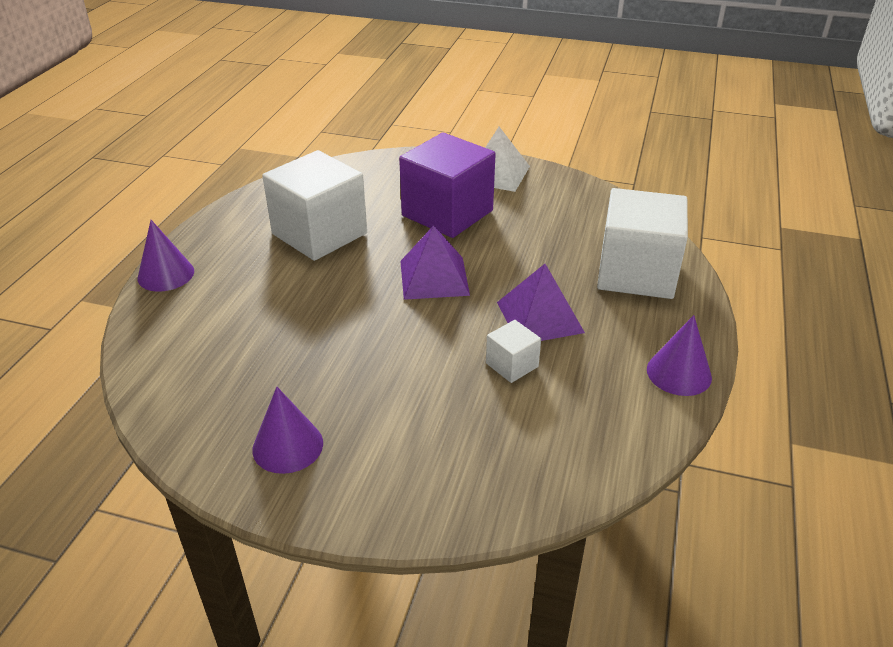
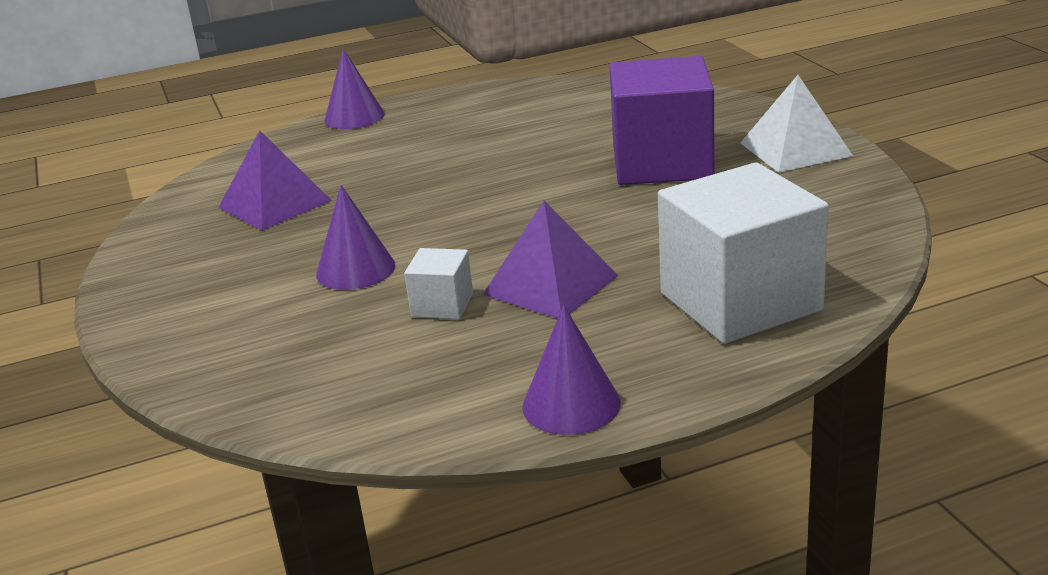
camera: 55 degrees right, 10 degrees down
purple cone [252,387,323,474] -> purple cone moved to [316,185,395,290]
white cube [262,150,367,261] -> none
purple pyramid [400,225,470,300] -> purple pyramid moved to [218,130,332,230]

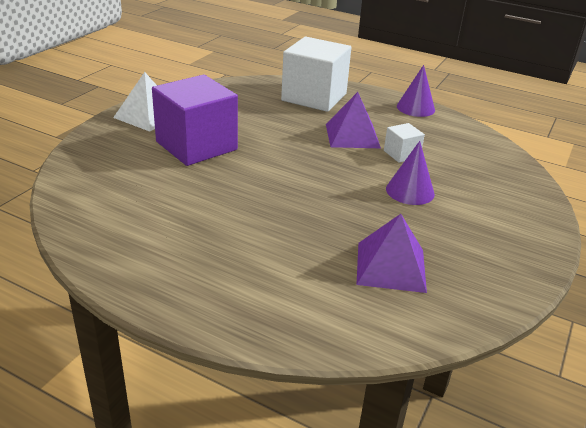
camera: 135 degrees left, 5 degrees up
purple cone [324,48,385,129] -> none

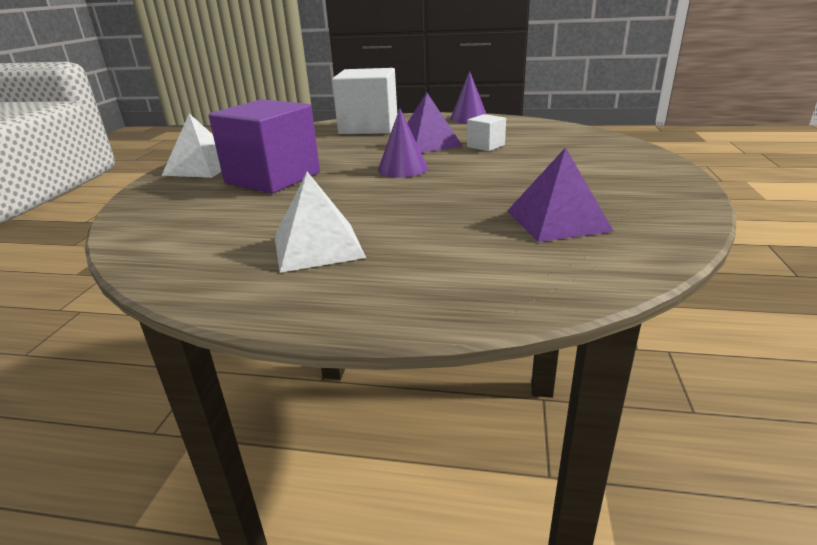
camera: 15 degrees left, 5 degrees down
purple cone [386,141,435,205] -> purple cone moved to [378,108,428,178]
none -> white pyramid [275,172,366,273]

